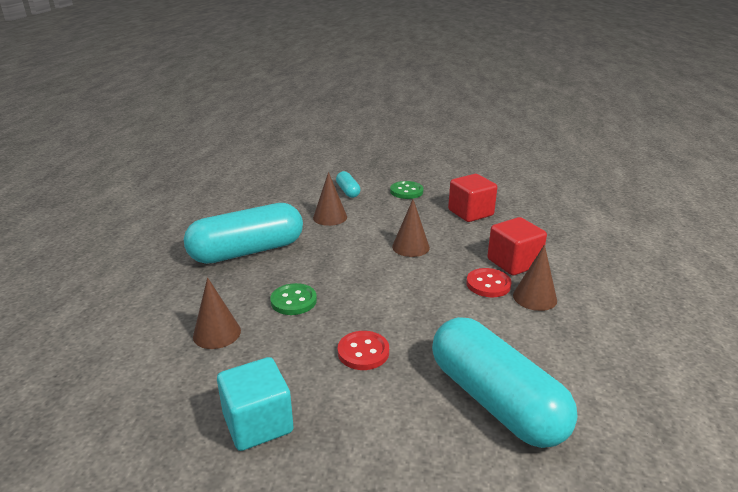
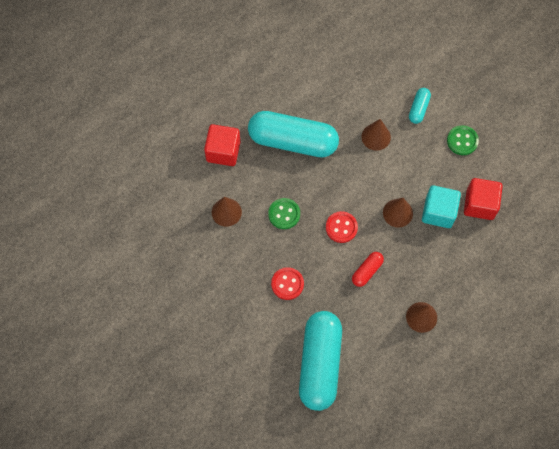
camera: 40 degrees right, 40 degrees up
turquoise cube [217,357,294,451] -> turquoise cube moved to [422,185,461,228]
red button [466,268,512,297] -> red button moved to [326,211,358,243]
red cube [487,217,547,275] -> red cube moved to [204,124,240,166]
none -> red capsule [352,252,384,287]

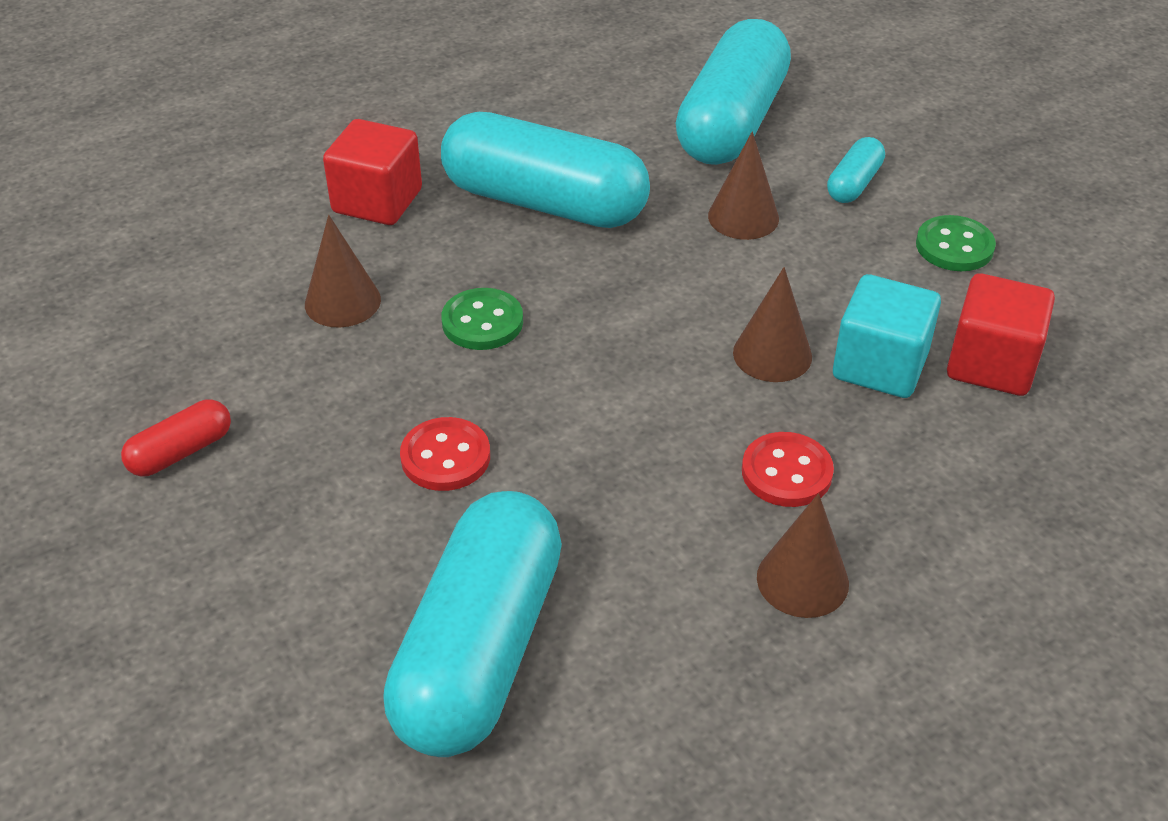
camera: 10 degrees right, 25 degrees down
red button [326,211,358,243] -> red button moved to [742,432,834,507]
red capsule [352,252,384,287] -> red capsule moved to [121,399,231,477]
none -> turquoise capsule [676,19,791,165]

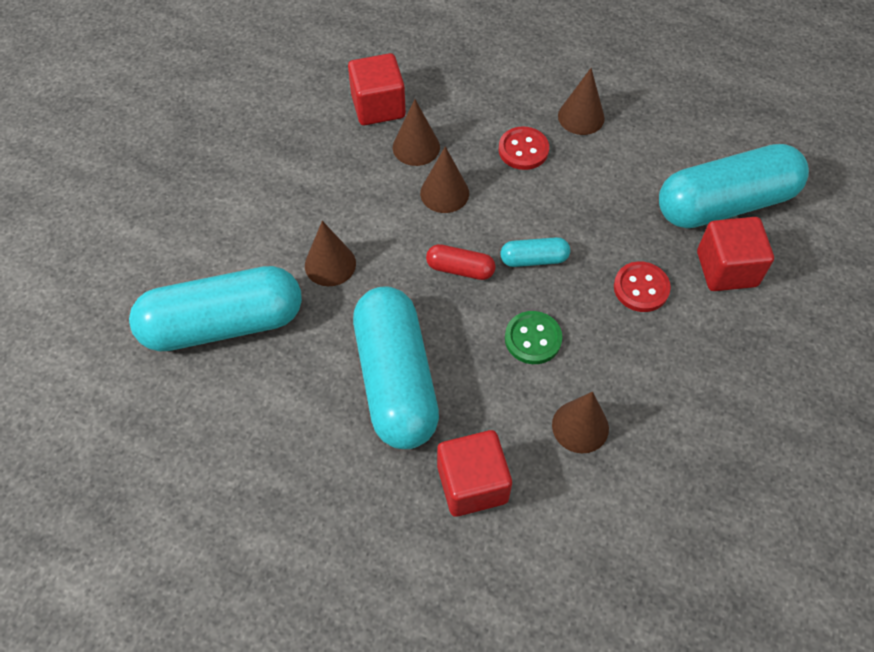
camera: 125 degrees left, 15 degrees up
red capsule [121,399,231,477] -> red capsule moved to [426,244,496,280]
turquoise capsule [827,137,885,203] -> turquoise capsule moved to [500,237,570,267]
turquoise cube [833,274,941,398] -> brown cone [393,99,440,166]
green button [916,215,996,271] -> none
none -> red cube [697,217,774,291]

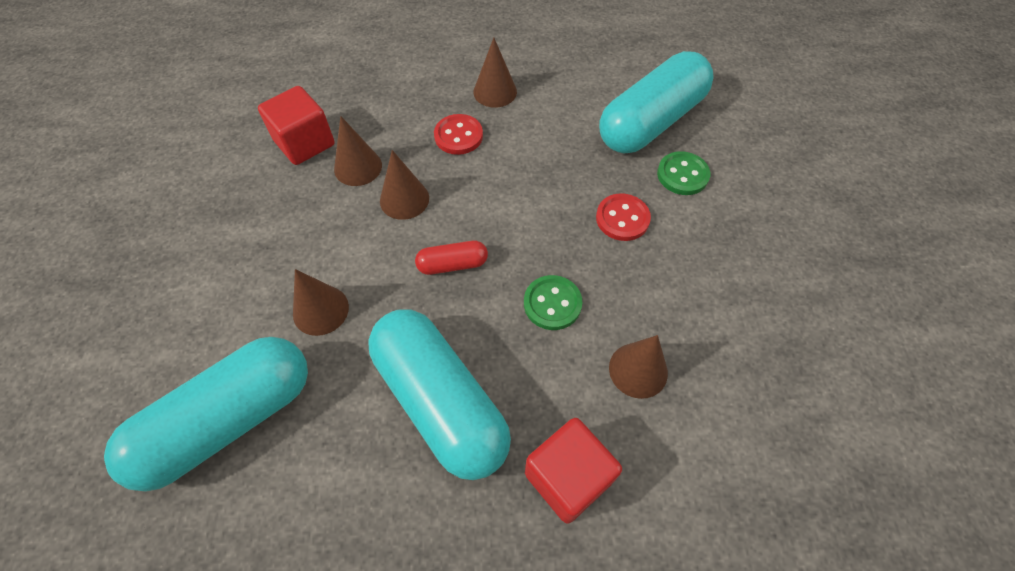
camera: 25 degrees left, 0 degrees up
turquoise capsule [500,237,570,267] -> none
red cube [697,217,774,291] -> green button [657,151,710,195]

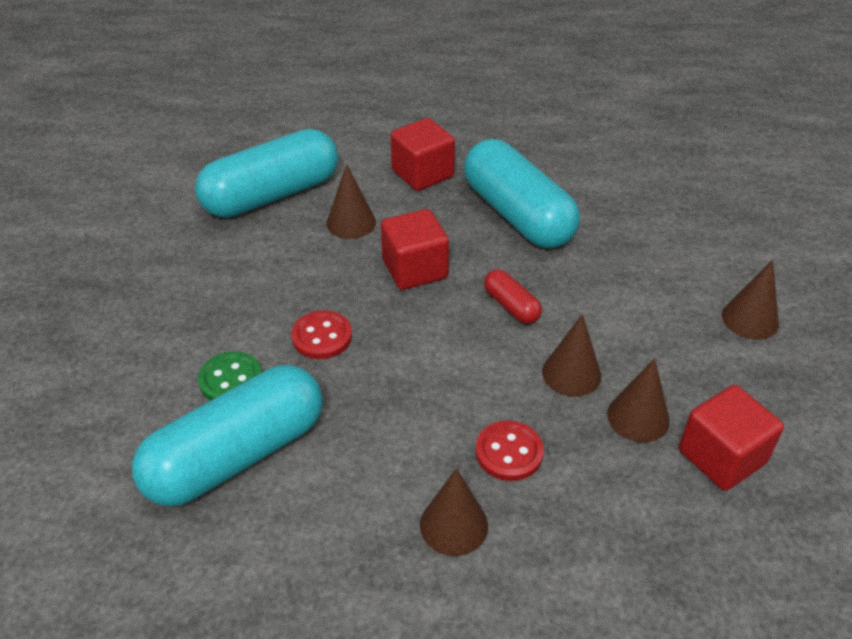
camera: 175 degrees left, 15 degrees down
turquoise capsule [104,337,308,491] -> turquoise capsule moved to [195,129,338,218]
brown cone [293,269,349,336] -> brown cone moved to [722,260,779,340]
red capsule [415,241,488,275] -> red capsule turned 60 degrees clockwise [484,269,542,324]
green button [524,275,582,330] -> red cube [381,209,449,290]

